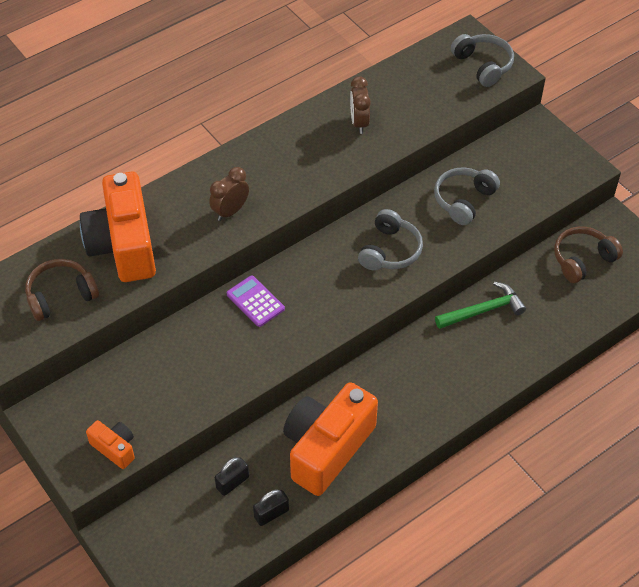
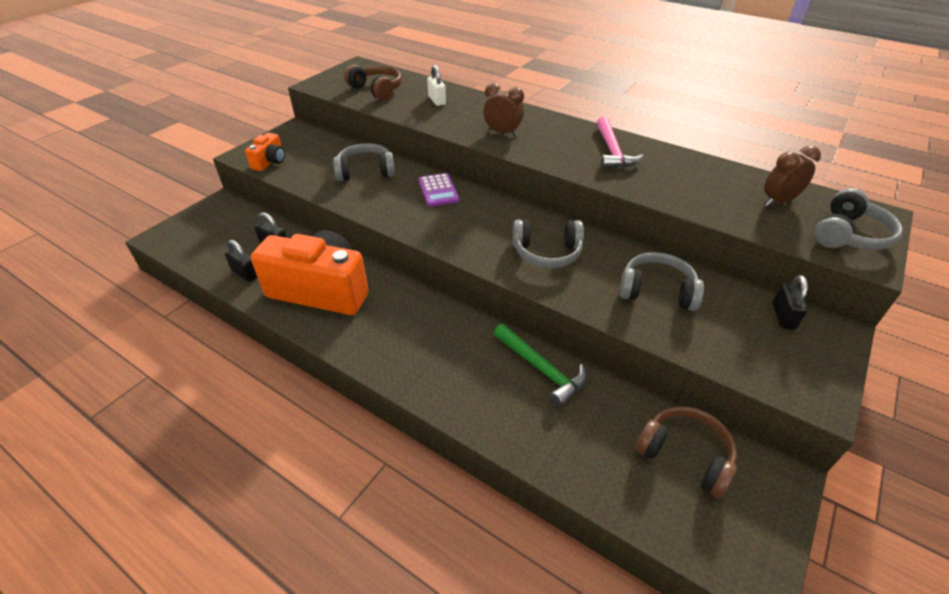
camera: 70 degrees right, 10 degrees down
orange camera [80,171,156,282] -> white padlock [427,65,446,106]
purple calculator [227,275,285,327] -> purple calculator turned 135 degrees clockwise [418,173,459,207]
brown clock [350,76,371,134] -> brown clock moved to [764,146,821,206]
none -> grey headphones [333,143,395,181]
none -> pink hammer [597,117,643,169]
none -> black padlock [772,275,808,330]

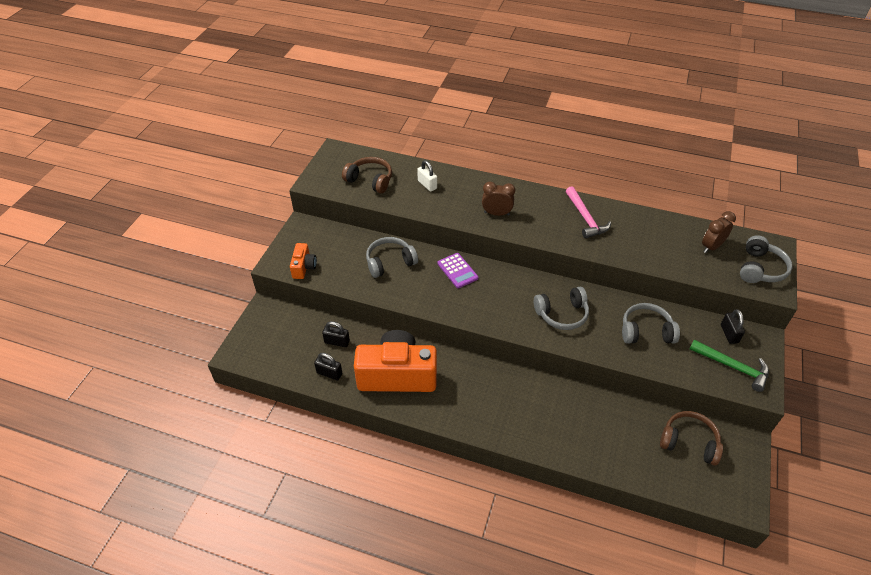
camera: 15 degrees left, 5 degrees up
green hammer [493,324,587,407] -> green hammer moved to [690,340,769,392]

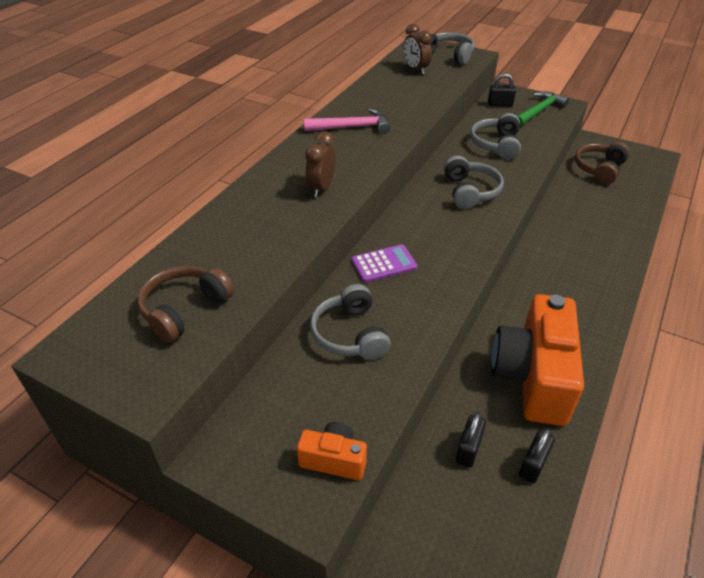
camera: 80 degrees left, 5 degrees down
white padlock [417,160,437,192] -> none

